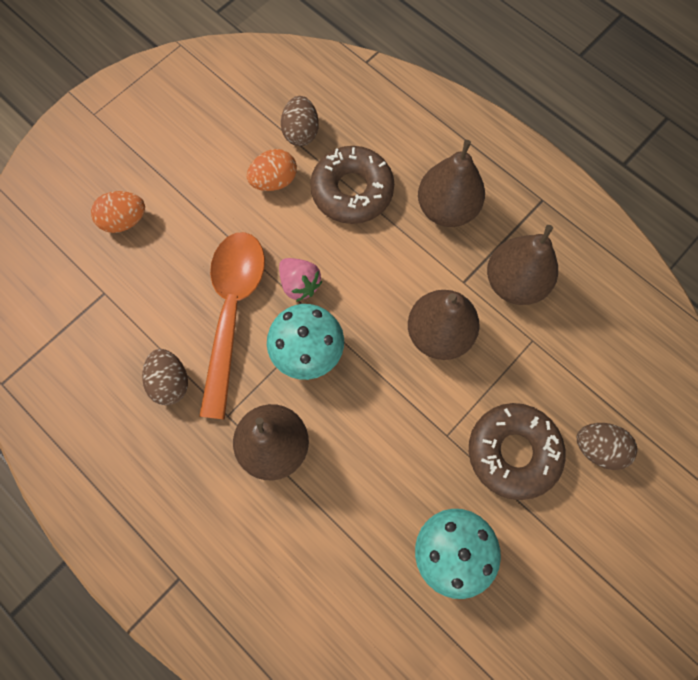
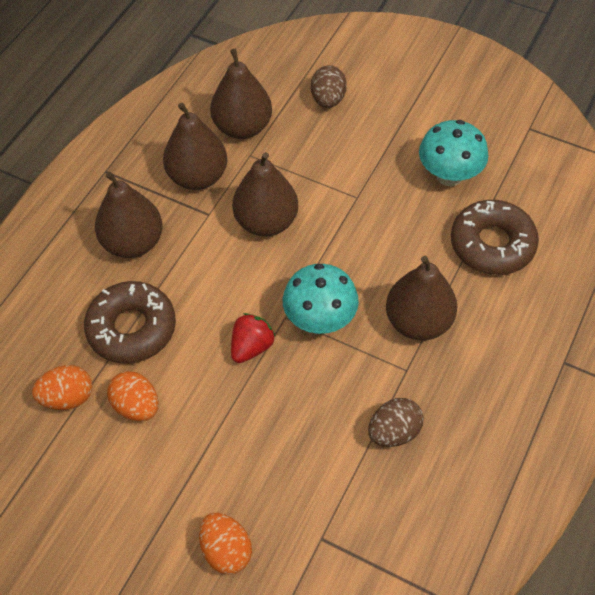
camera: 105 degrees left, 15 degrees down
orange spoon [199,232,265,420] -> none
pink strawberry [279,258,322,302] -> red strawberry [231,313,275,363]
brown egg [281,96,319,146] -> orange egg [32,365,92,410]
brown donut [469,403,566,500] -> brown donut moved to [451,200,539,275]
none -> brown pear [210,49,272,139]

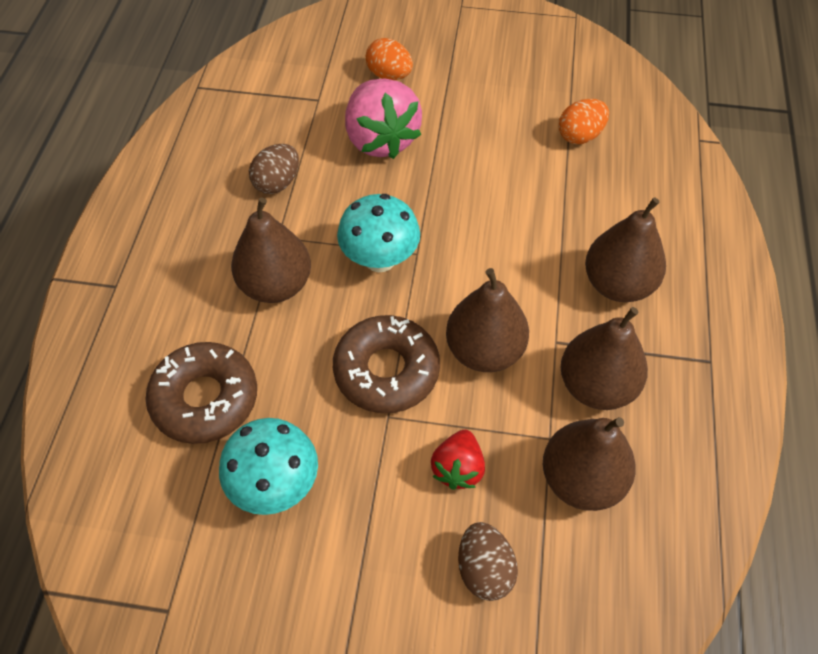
camera: 160 degrees right, 0 degrees up
brown donut [84,281,176,364] -> brown donut moved to [333,315,440,413]
orange egg [107,371,158,421] -> none
red strawberry [231,313,275,363] -> red strawberry moved to [431,430,485,490]
none -> pink strawberry [345,79,422,159]

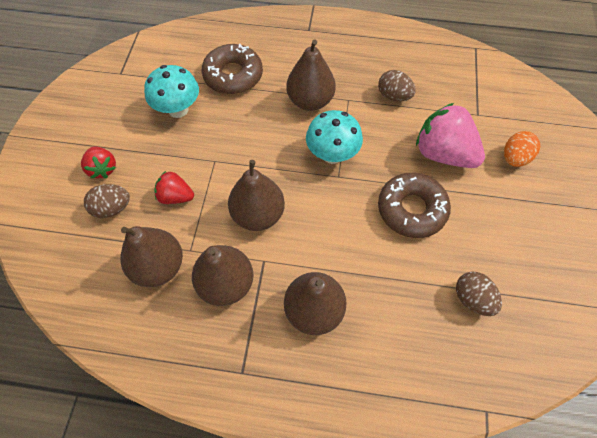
camera: 90 degrees right, 5 degrees up
brown donut [333,315,440,413] -> brown donut moved to [378,173,451,238]
pink strawberry [345,79,422,159] -> pink strawberry turned 60 degrees clockwise [416,103,485,168]
orange egg [558,99,609,144] -> brown egg [456,272,502,316]
none -> red strawberry [81,146,116,178]

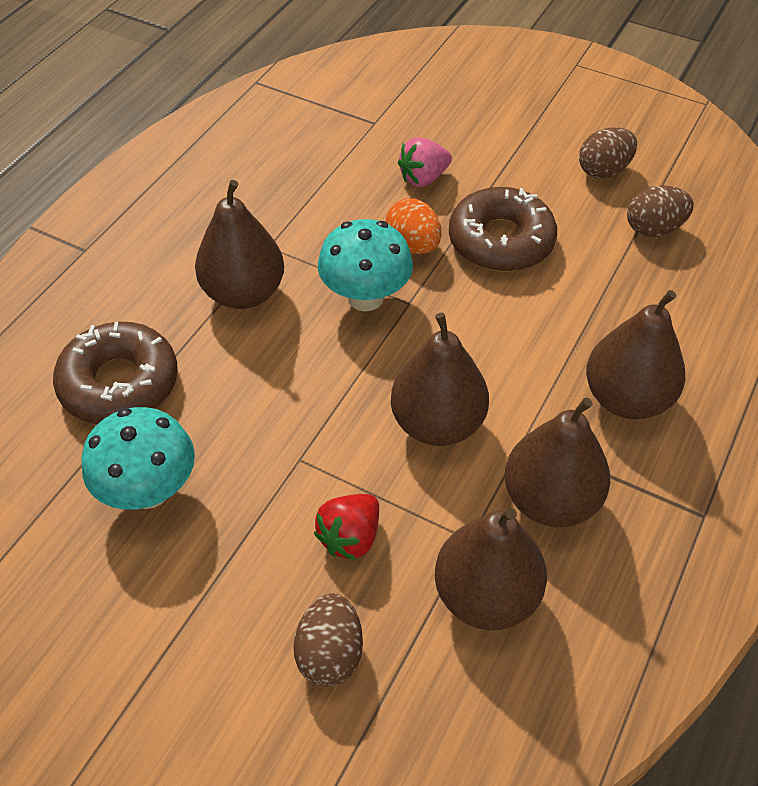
camera: 70 degrees left, 10 degrees down
red strawberry [81,146,116,178] -> none
brown egg [378,70,416,102] -> brown egg moved to [579,127,637,179]
pink strawberry [416,103,485,168] -> pink strawberry [398,137,452,187], size x0.54
orange egg [504,131,540,167] -> orange egg moved to [386,198,442,254]

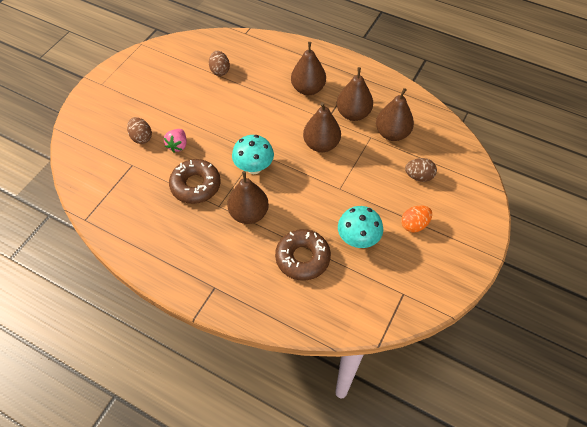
camera: 90 degrees left, 5 degrees up
red strawberry [314,494,379,560] -> none
orange egg [386,198,442,254] -> orange egg moved to [401,206,432,232]
pink strawberry [398,137,452,187] -> pink strawberry turned 45 degrees clockwise [164,129,187,153]
brown donut [449,187,557,272] -> brown donut moved to [169,159,221,204]
brown egg [579,127,637,179] -> brown egg moved to [127,117,152,144]

